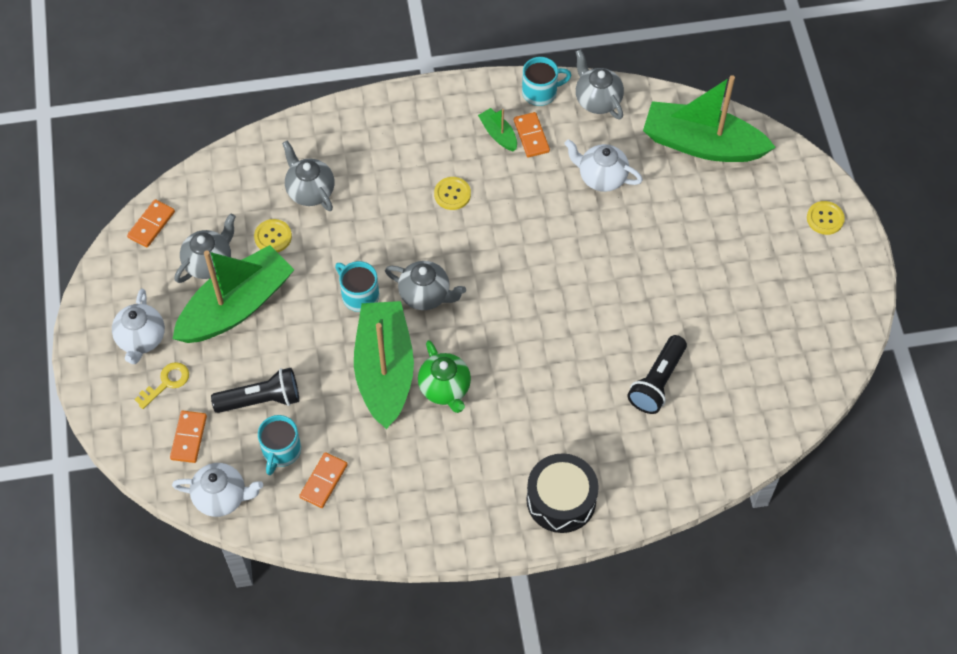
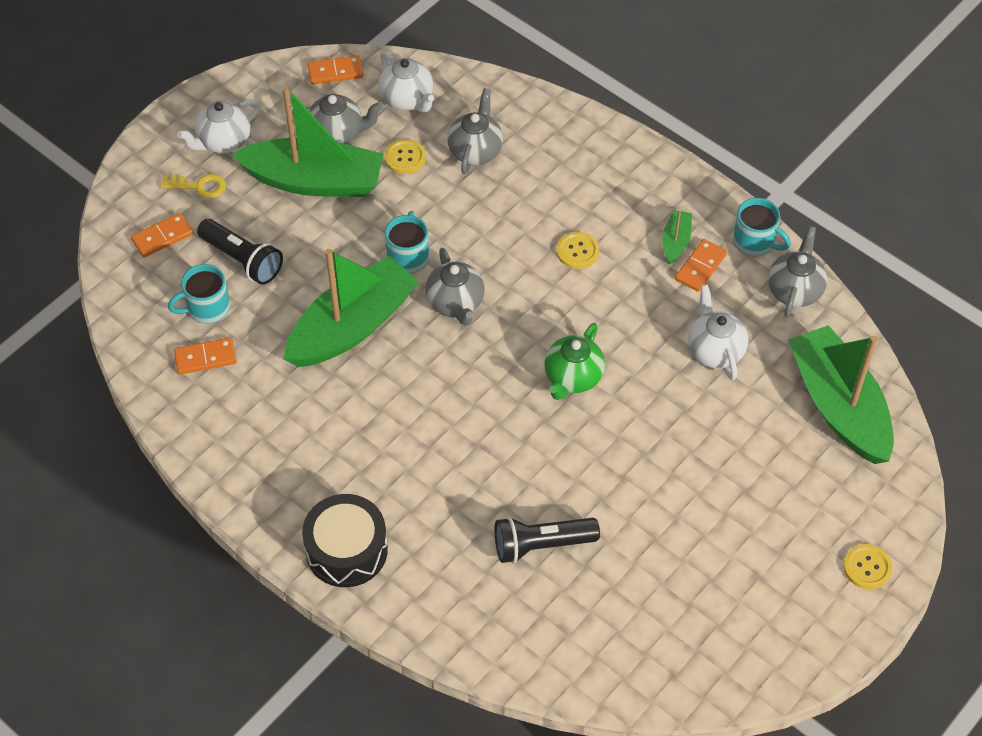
camera: 50 degrees right, 5 degrees down
white teapot [172,463,263,517] -> white teapot moved to [379,51,434,112]
green teapot [418,340,471,413] -> green teapot moved to [544,323,605,400]

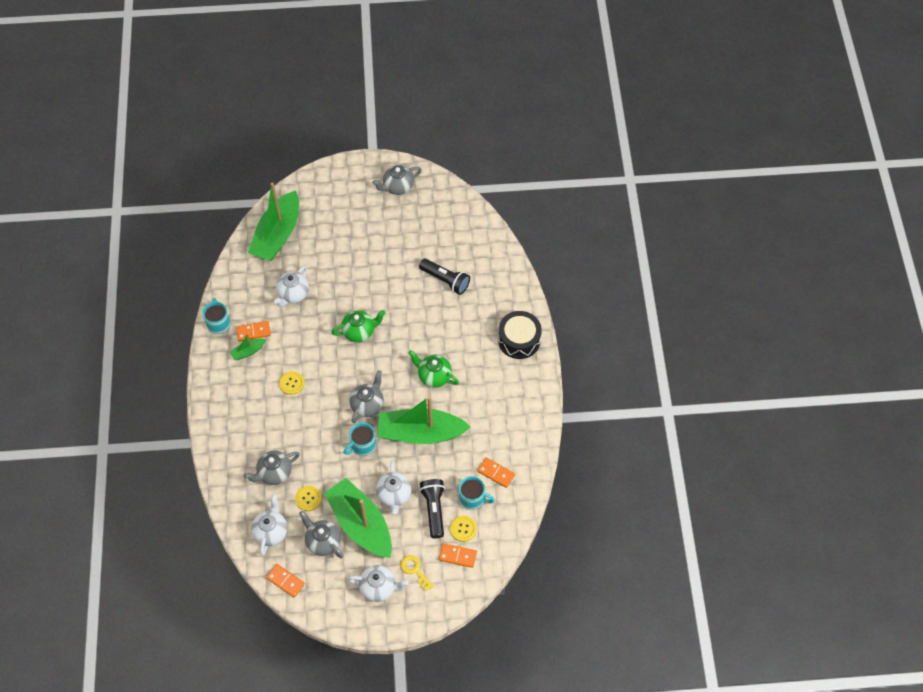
camera: 135 degrees left, 5 degrees up
grey teapot [768,226,827,318] -> grey teapot moved to [372,165,422,195]
yellow button [843,544,892,589] -> yellow button moved to [450,516,477,542]
none -> white teapot [376,461,411,515]
none -> green teapot [409,350,459,388]

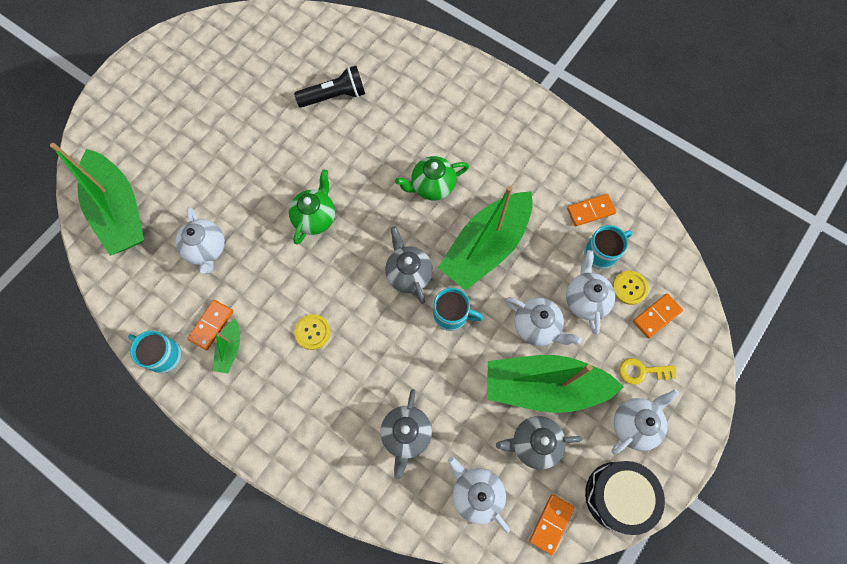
camera: 50 degrees left, 10 degrees up
orange domino [266,564,305,598] -> orange domino turned 45 degrees counterclockwise [529,494,575,555]
yellow button [295,486,322,511] -> none
turquoise mug [344,423,376,456] -> turquoise mug turned 75 degrees counterclockwise [433,288,483,331]
grey teapot [372,165,422,195] -> none
black flashlight [419,479,445,538] -> white teapot [566,250,615,334]
black drum [498,311,542,359] -> black drum moved to [585,461,665,535]

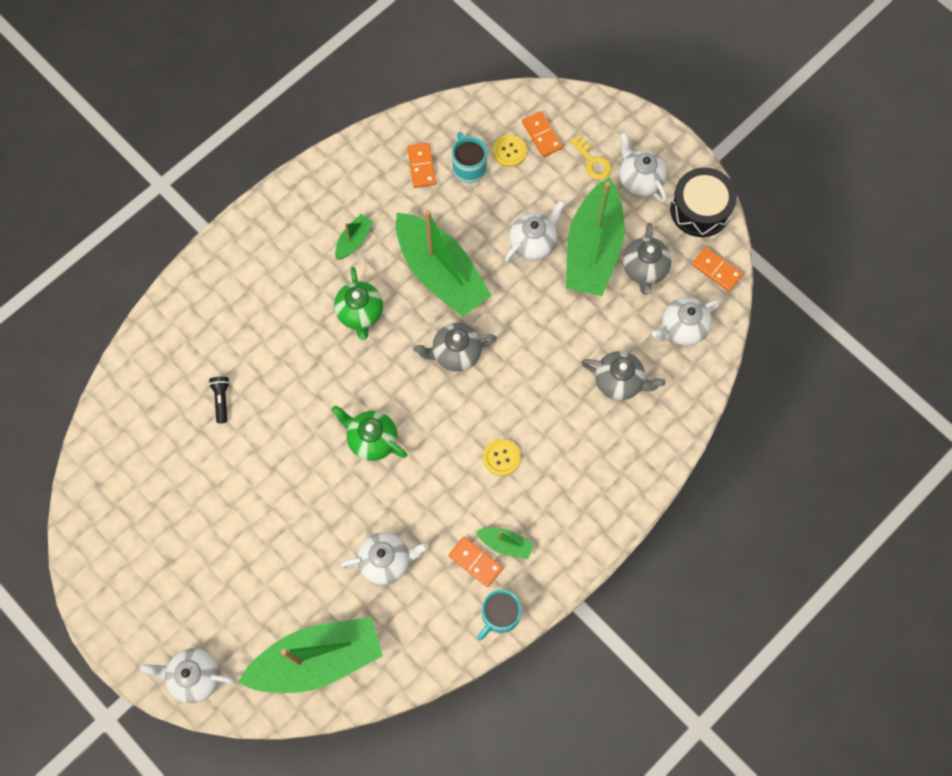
camera: 80 degrees left, 0 degrees up
black flashlight [294,66,365,108] -> black flashlight [209,377,230,423], size x0.57
turquoise mug [433,288,483,331] -> none
white teapot [566,250,615,334] -> white teapot moved to [140,648,236,703]
yellow key [619,358,676,385] -> yellow key turned 45 degrees counterclockwise [570,135,611,180]
none -> green boat [335,214,373,259]

